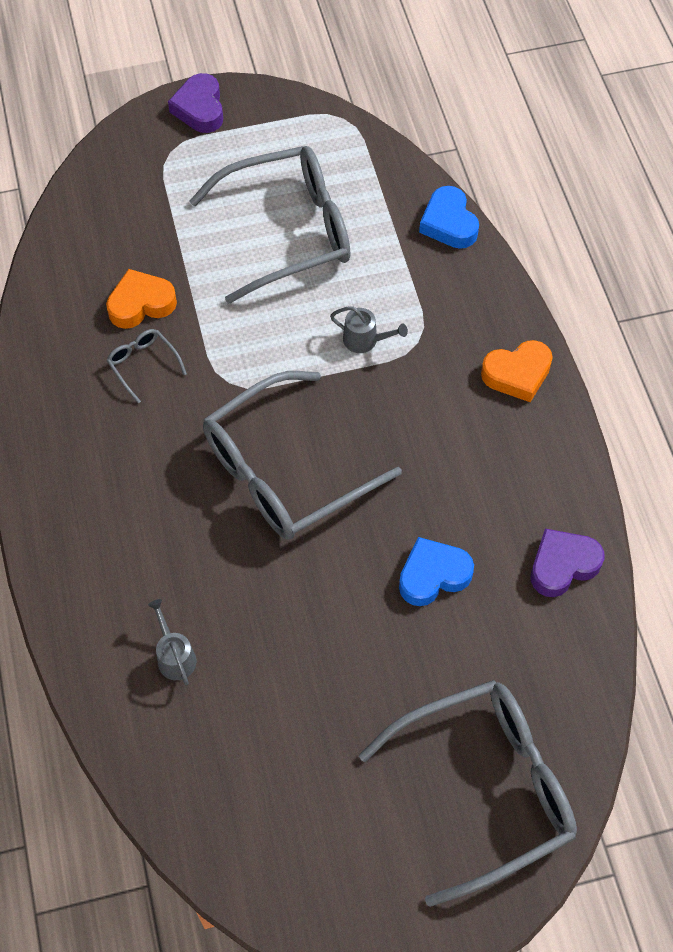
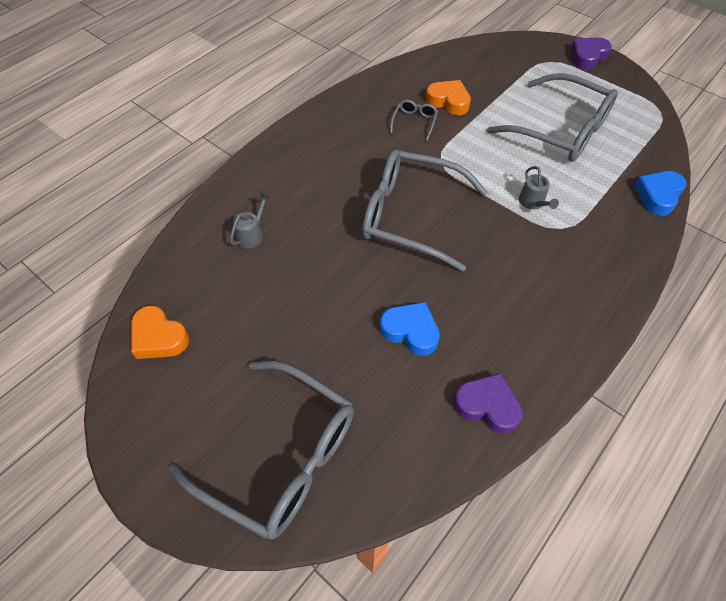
camera: 55 degrees right, 5 degrees down
orange heart [481,340,553,402] -> orange heart moved to [131,306,189,359]

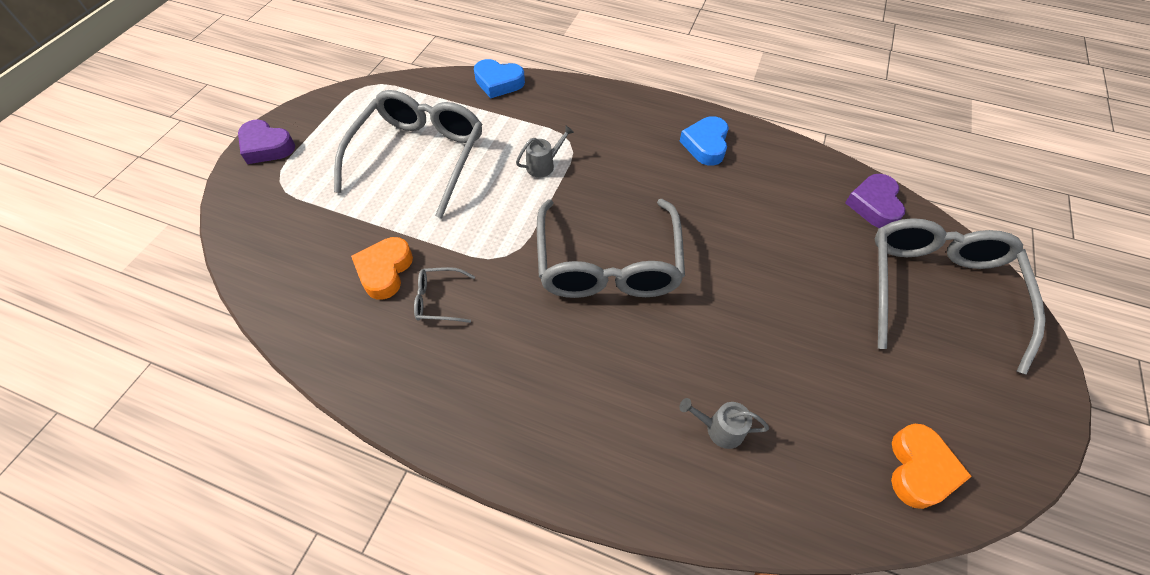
camera: 110 degrees left, 0 degrees up
blue heart [380,302,440,356] -> blue heart moved to [679,116,729,166]
purple heart [453,373,523,434] -> purple heart moved to [845,174,905,228]

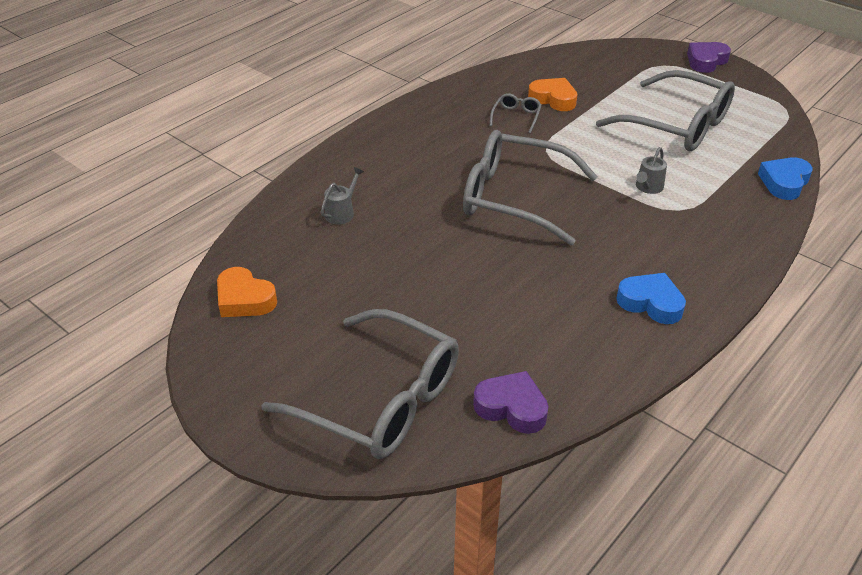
camera: 110 degrees right, 15 degrees down
grey watering can [516,126,574,177] -> grey watering can turned 45 degrees clockwise [636,147,667,194]

